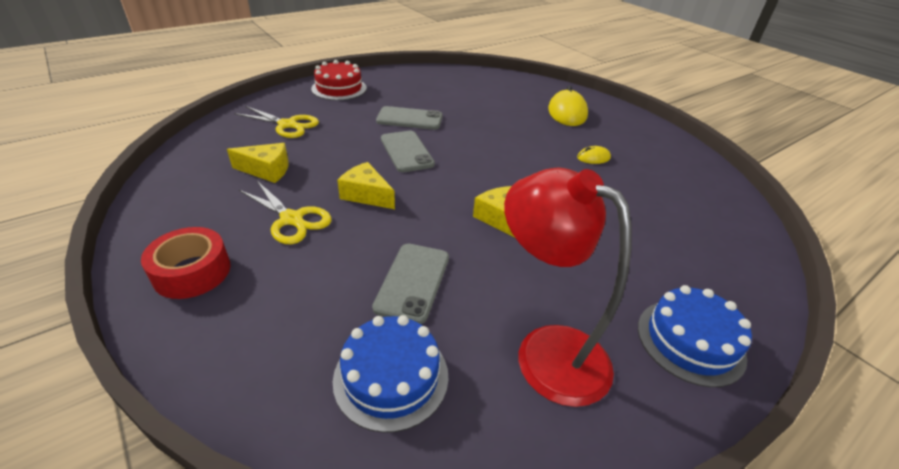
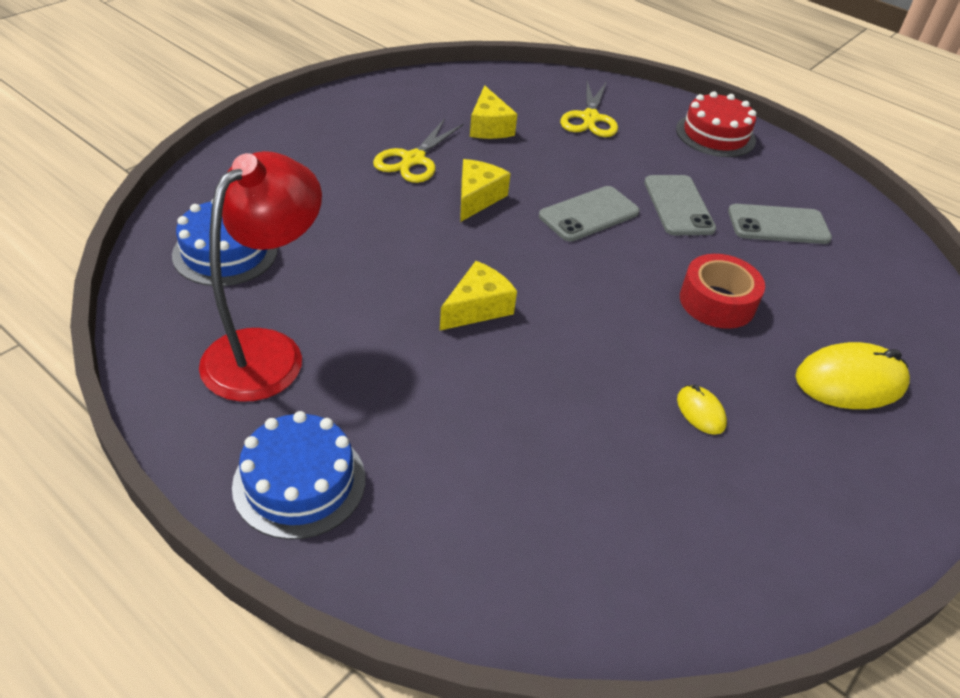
camera: 75 degrees right, 5 degrees up
red tape [141,227,230,299] -> red tape moved to [680,254,765,329]
grey phone [372,244,449,324] -> grey phone moved to [728,204,832,244]

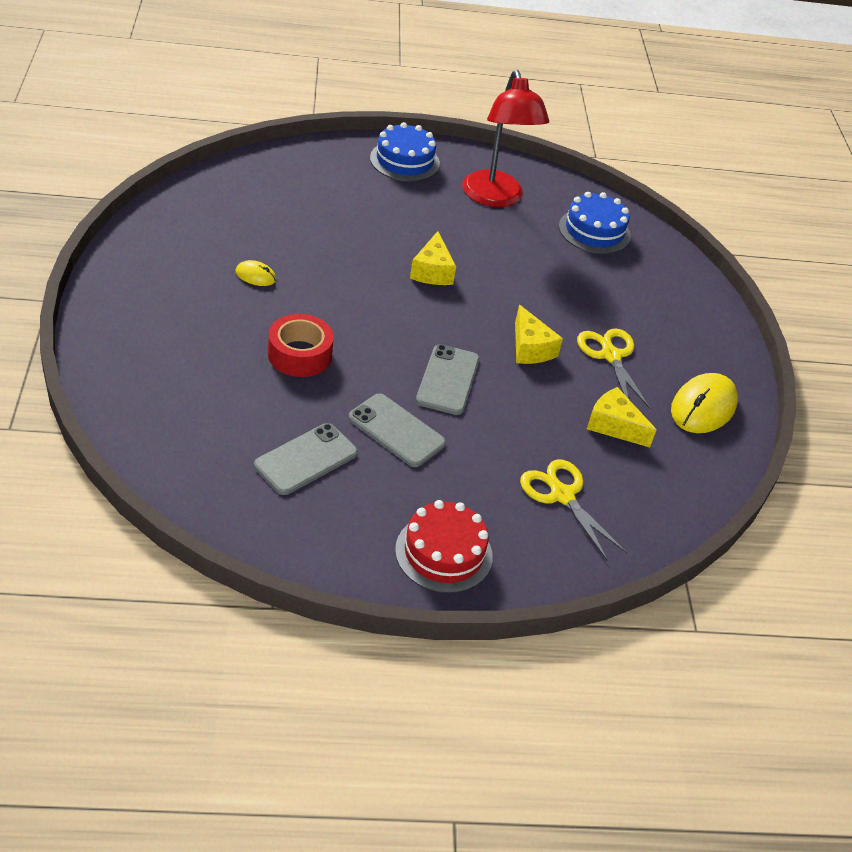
camera: 135 degrees right, 0 degrees up
yellow mouse [795,342,910,409] -> yellow mouse moved to [671,373,738,433]

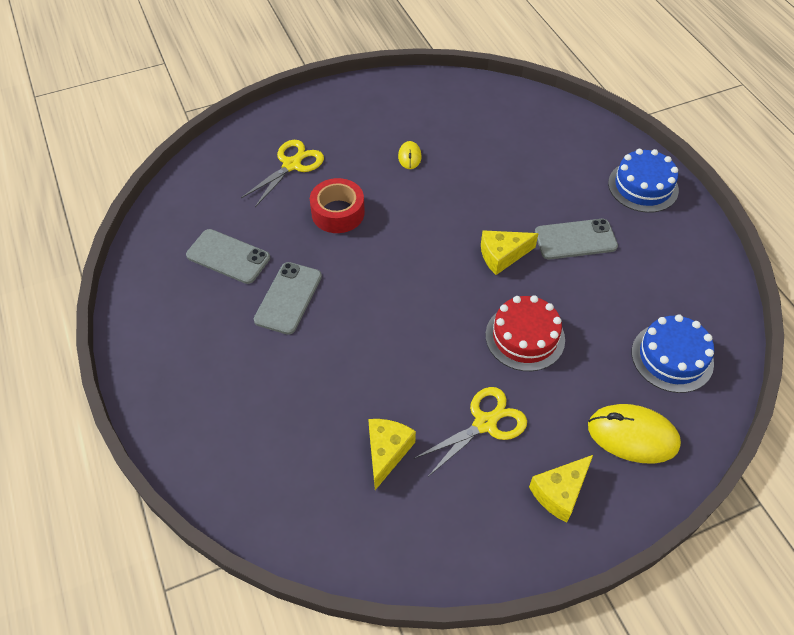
camera: 75 degrees right, 10 degrees up
red cake [395,500,493,593] -> red cake moved to [485,295,565,371]
grey phone [416,344,480,415] -> grey phone moved to [535,219,618,260]
red lamp [462,70,549,207] -> none
yellow cheese [515,305,563,364] -> yellow cheese moved to [529,455,593,523]
yellow scissors [520,460,627,561] -> yellow scissors moved to [241,140,324,207]
yellow mouse [671,373,738,433] -> yellow mouse moved to [588,404,681,464]

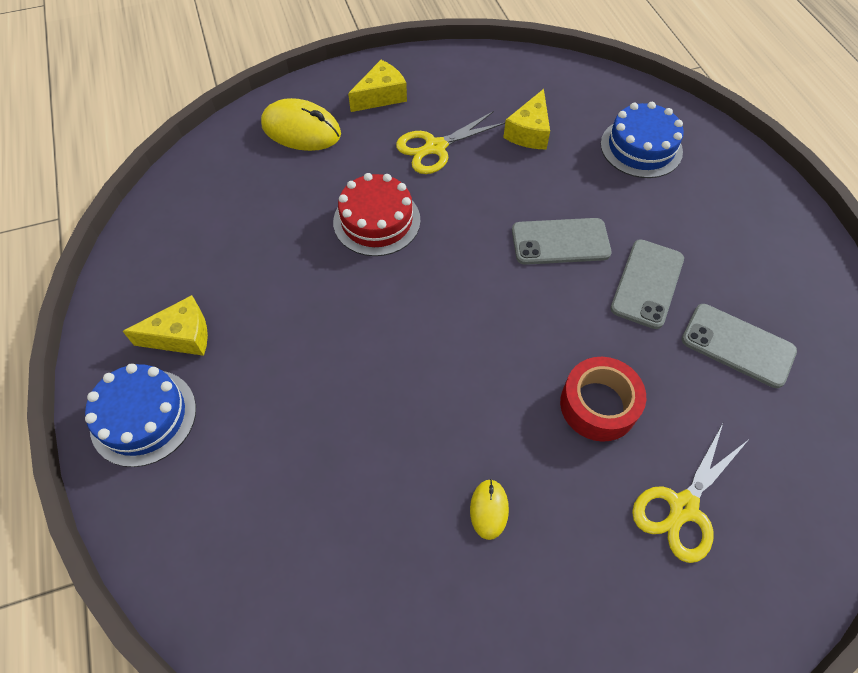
camera: 175 degrees left, 5 degrees up
yellow cheese [481,230,539,275] -> yellow cheese moved to [123,295,208,356]
grey phone [535,219,618,260] -> grey phone moved to [512,218,612,265]
blue cake [632,314,714,393] -> blue cake moved to [601,102,684,178]

